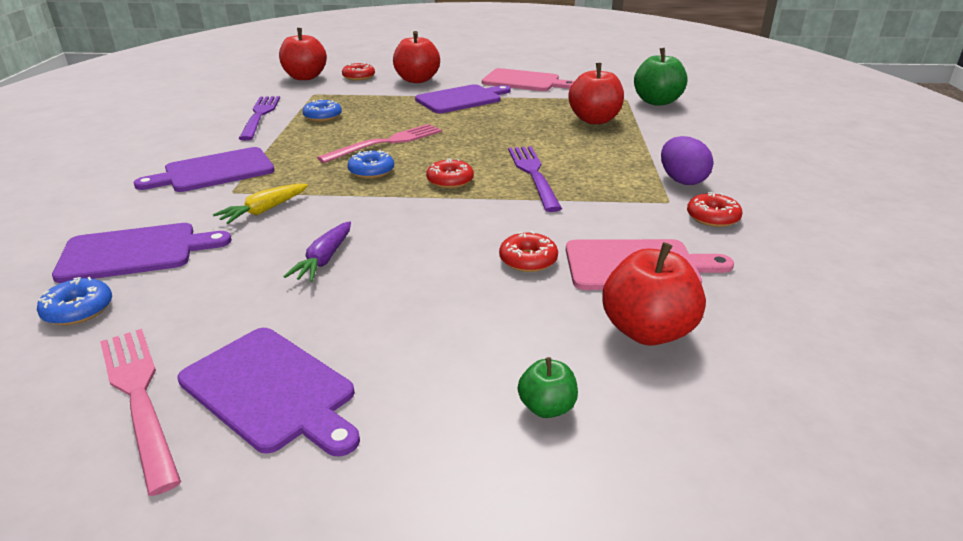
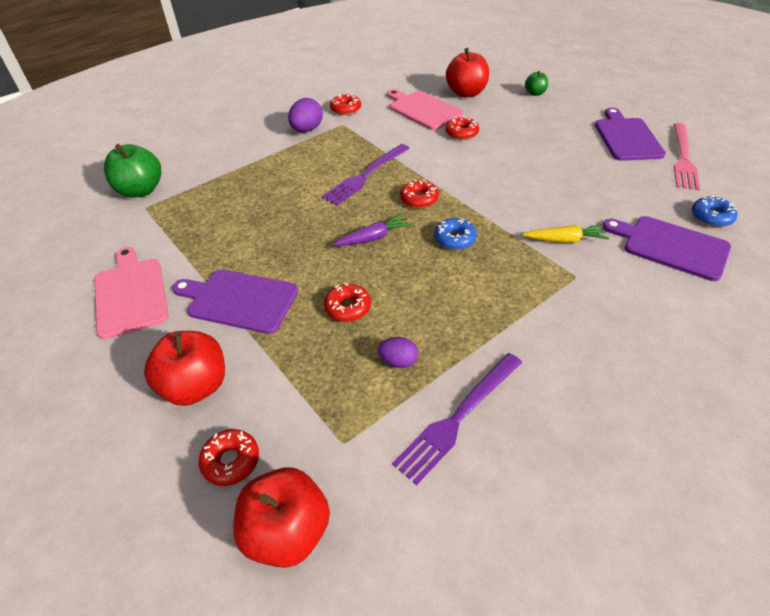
camera: 130 degrees left, 15 degrees up
purple cutting board [134,147,275,192] -> none
purple carrot [283,221,351,282] -> purple carrot moved to [333,214,412,246]
blue donut [302,99,342,121] -> purple egg [378,337,418,368]
pink fork [317,124,442,163] -> none
red apple [568,63,624,124] -> none
none -> red donut [324,283,371,322]

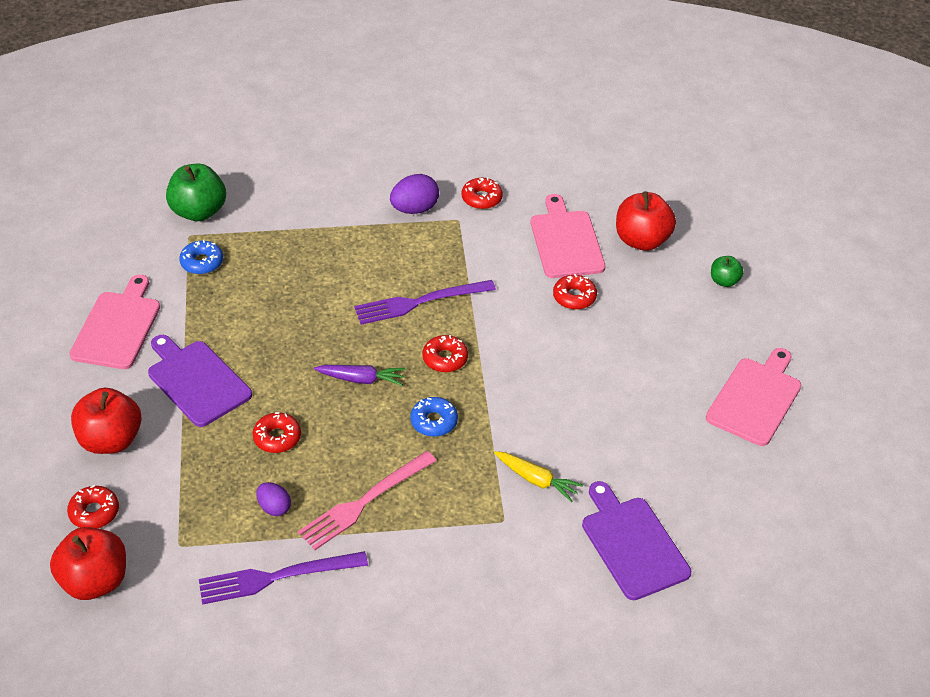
camera: 30 degrees right, 0 degrees up
purple cutting board [595,108,666,161] -> pink cutting board [706,348,801,446]
pink fork [673,123,700,190] -> pink fork moved to [298,451,437,550]
blue donut [692,195,738,227] -> blue donut moved to [179,240,223,274]

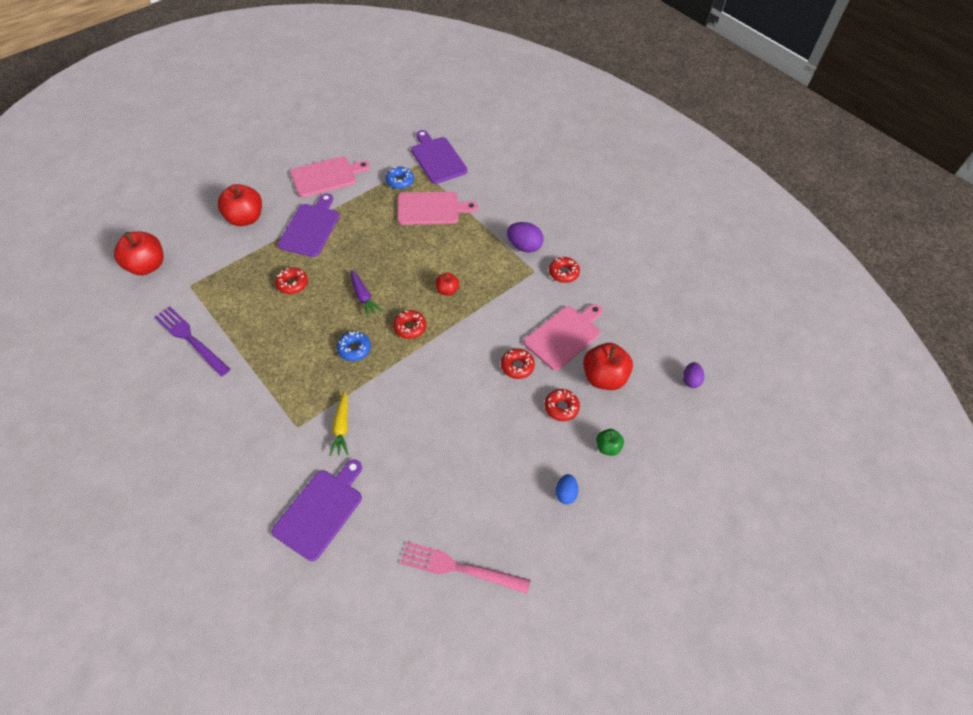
camera: 55 degrees right, 10 degrees up
red donut [67,485,119,528] -> red donut moved to [544,389,580,421]
green apple [166,164,226,221] -> purple cutting board [411,130,468,184]
purple egg [256,482,291,516] -> purple egg moved to [683,362,704,388]
pink fork [298,451,437,550] -> pink fork moved to [400,542,530,594]
purple fork [354,280,496,325] -> red apple [436,273,459,296]
pink cutting board [706,348,801,446] -> pink cutting board moved to [397,192,478,225]
none -> blue egg [556,474,578,504]

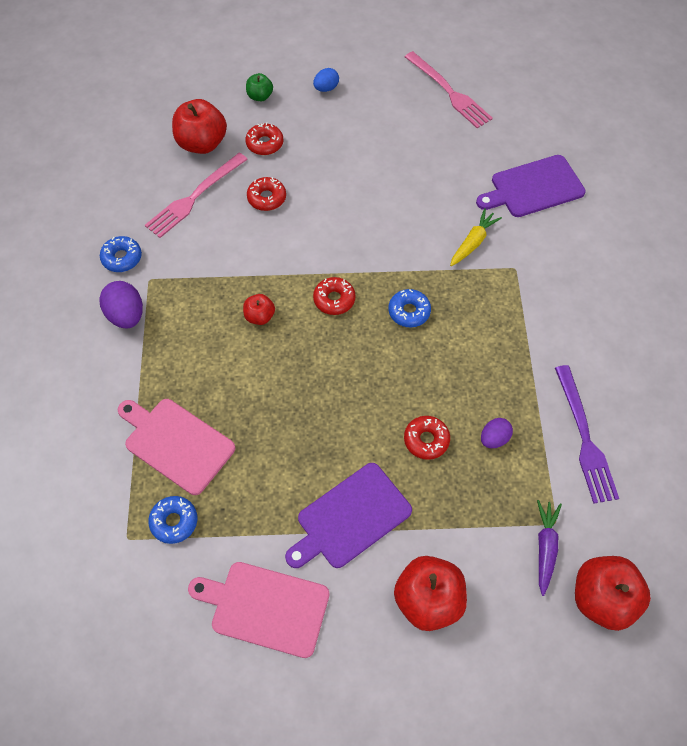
camera: 140 degrees left, 5 degrees up
purple carrot [351,270,382,318] -> purple carrot moved to [537,500,562,596]
purple cutting board [411,130,468,184] -> none
pink cutting board [524,304,602,371] -> pink fork [145,153,248,238]
red donut [549,257,580,283] -> blue donut [100,236,142,272]
purple egg [683,362,704,388] -> purple egg moved to [481,418,513,448]

